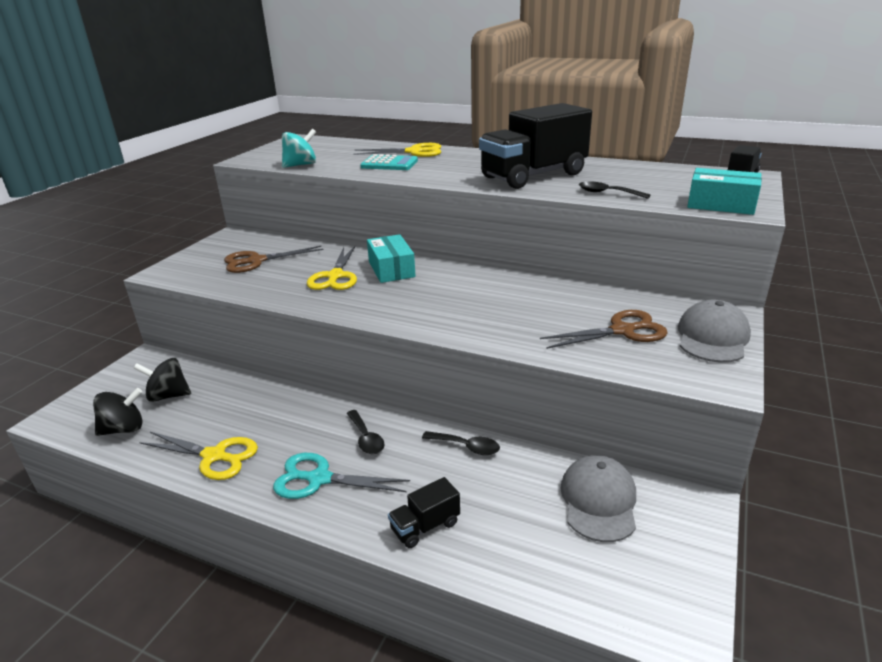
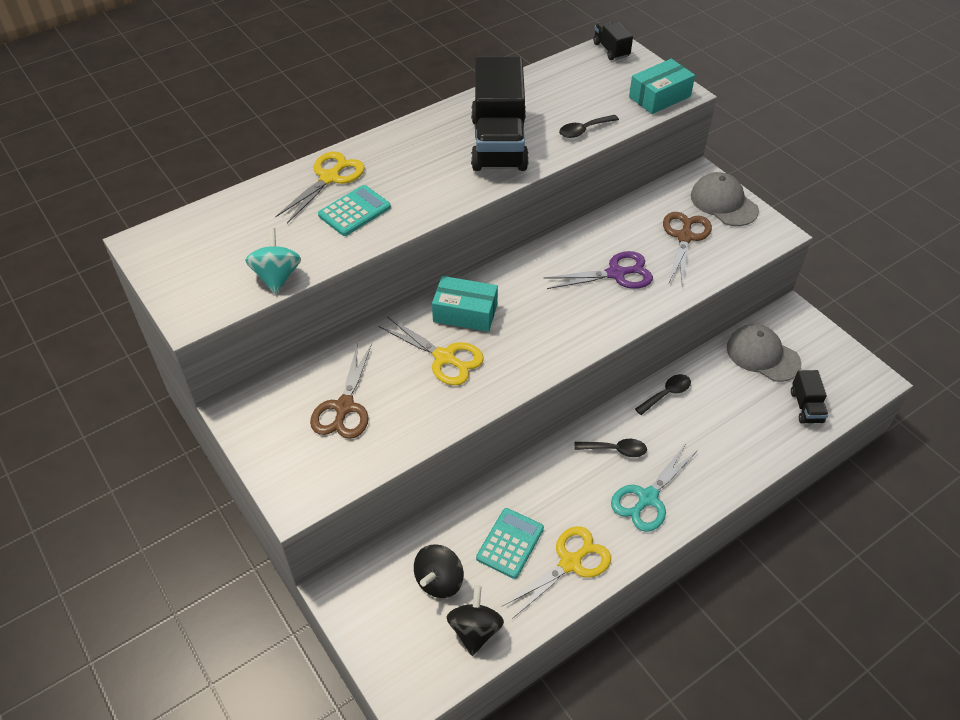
camera: 60 degrees left, 20 degrees up
black truck [388,477,460,548] -> black truck moved to [791,370,828,424]
none -> turquoise calculator [476,508,544,579]
none -> purple scissors [543,251,653,289]

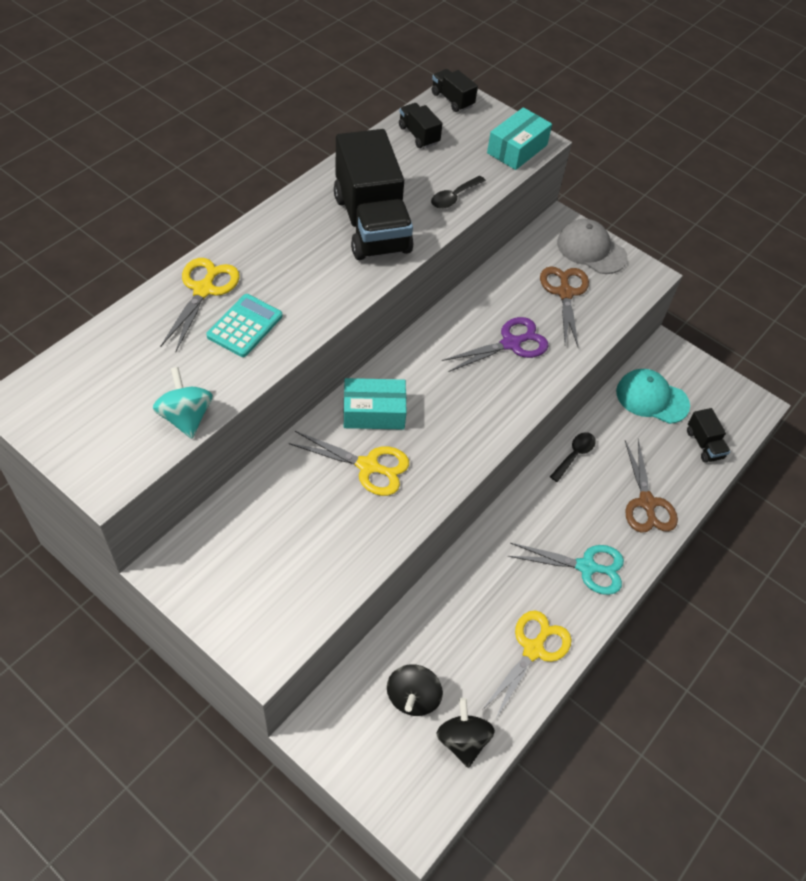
camera: 20 degrees left, 5 degrees up
brown scissors [310,344,372,439] -> brown scissors moved to [625,439,678,533]
turquoise calculator [476,508,544,579] -> none
black spoon [574,439,647,457] -> none
turquoise scissors [611,443,698,532] -> turquoise scissors turned 105 degrees counterclockwise [508,543,624,595]
grey cap [727,324,801,382] -> turquoise cap [616,369,690,424]
none -> black truck [399,103,442,148]

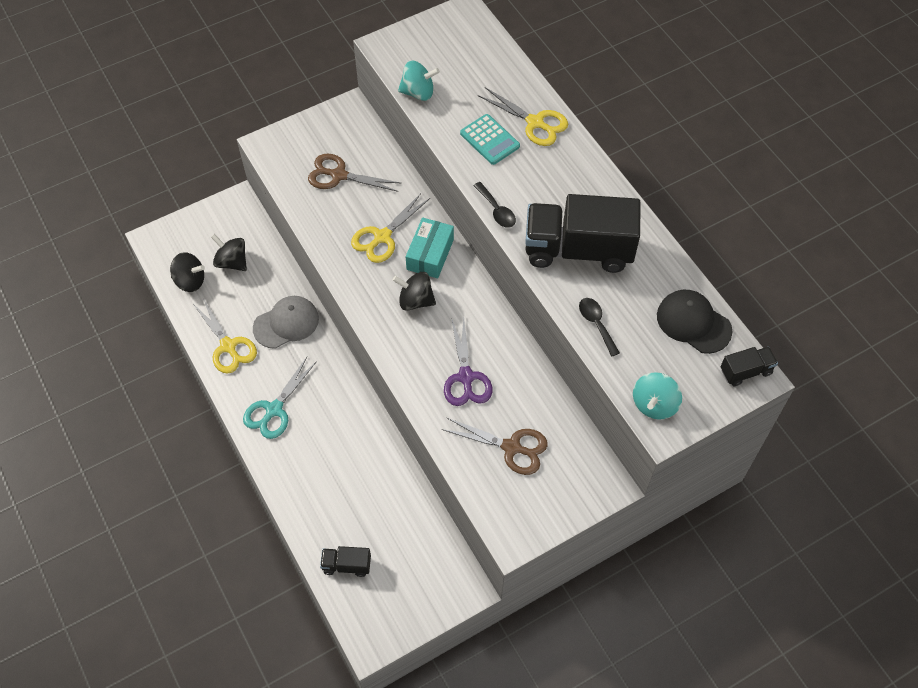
camera: 115 degrees right, 5 degrees up
black truck [399,103,442,148] -> black cap [657,290,733,354]
turquoise box [487,107,552,170] -> turquoise spinning top [633,372,682,419]
black spoon [550,432,596,482] -> black spoon moved to [473,182,516,228]
grey cap [557,219,628,274] -> grey cap moved to [253,296,319,349]
turquoise cap [616,369,690,424] -> none
brown scissors [625,439,678,533] -> brown scissors moved to [308,153,400,192]
none -> black spinning top [393,272,436,311]

